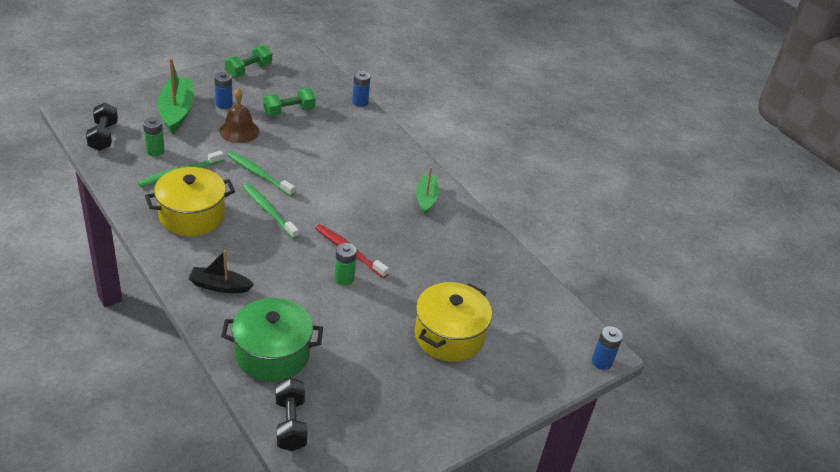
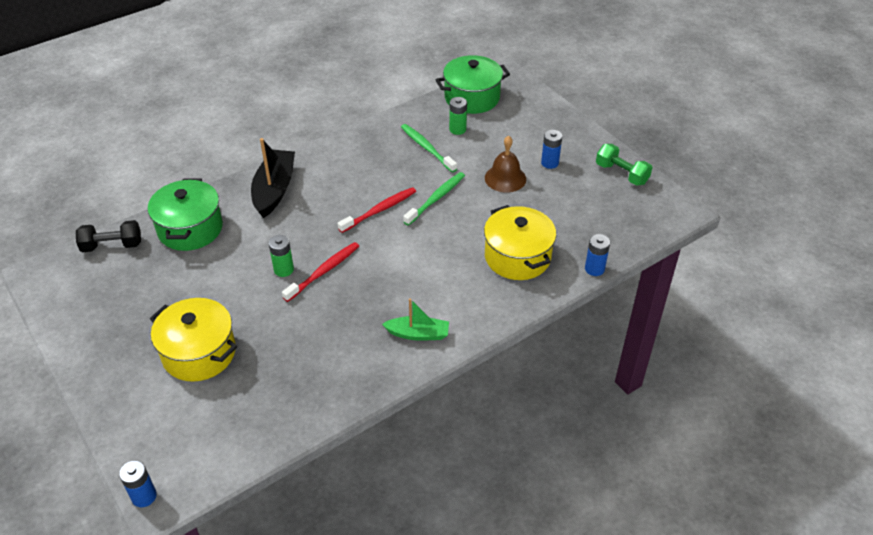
camera: 95 degrees right, 5 degrees up
black dumbbell [86,103,118,151] -> green pot [436,55,510,114]
yellow pot [145,167,235,236] -> yellow pot moved to [484,205,556,280]
green boat [157,58,194,134] -> none
black boat [188,250,254,293] -> black boat [251,138,295,218], size x1.61
green toothbrush [243,183,299,239] -> red toothbrush [338,187,416,233]
green dumbbell [263,88,316,116] -> none

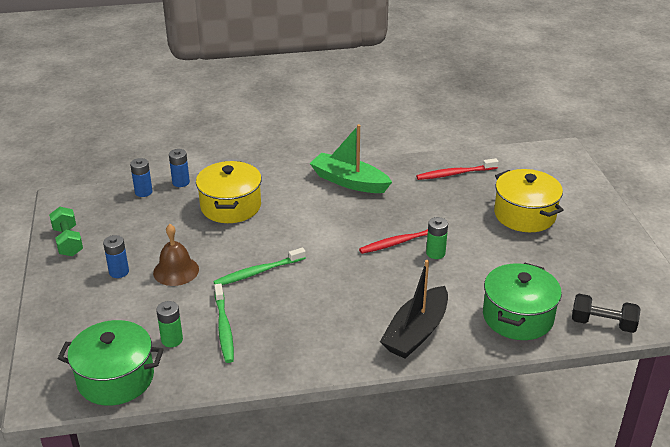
camera: 155 degrees left, 10 degrees down
blue battery [119,460,157,507] -> blue battery moved to [130,158,153,197]
red toothbrush [338,187,416,233] -> red toothbrush moved to [416,158,498,180]
green boat [382,298,449,341] -> green boat [310,124,392,193], size x1.61

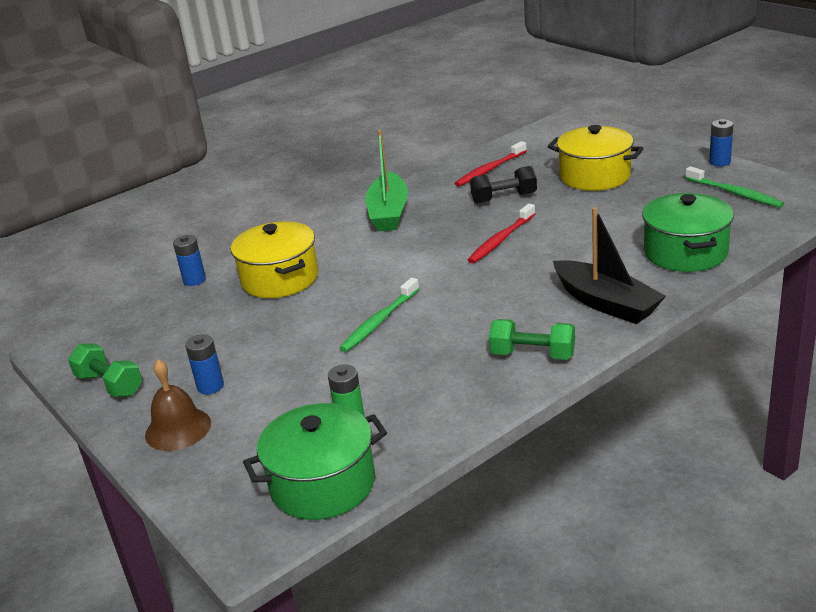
camera: 25 degrees left, 5 degrees down
blue battery [130,158,153,197] -> blue battery moved to [709,119,733,166]
brown bell [153,224,199,286] -> brown bell moved to [145,359,211,451]
green toothbrush [214,284,234,363] -> green toothbrush moved to [685,166,784,208]
green boat [310,124,392,193] -> green boat turned 90 degrees counterclockwise [365,130,408,231]
black boat [380,260,448,359] -> black boat turned 45 degrees counterclockwise [553,207,666,324]
green battery [426,217,448,259] -> none
black dumbbell [572,294,641,333] -> black dumbbell moved to [470,166,537,204]
none -> green dumbbell [489,319,575,360]

